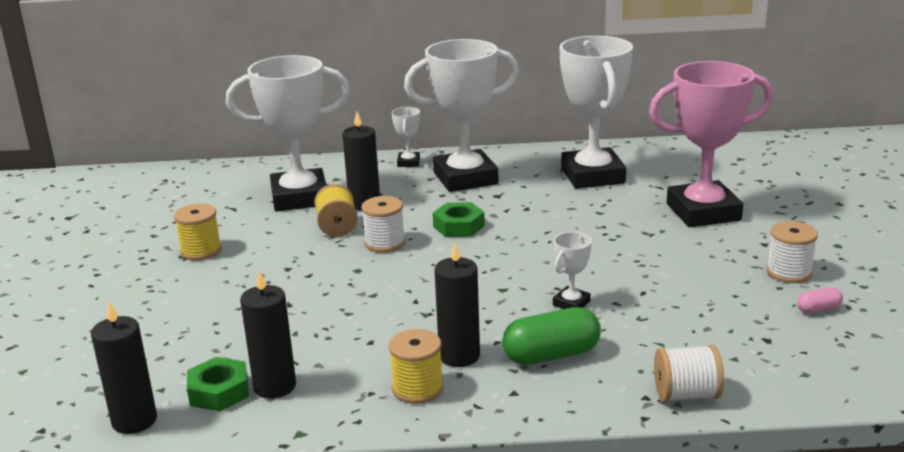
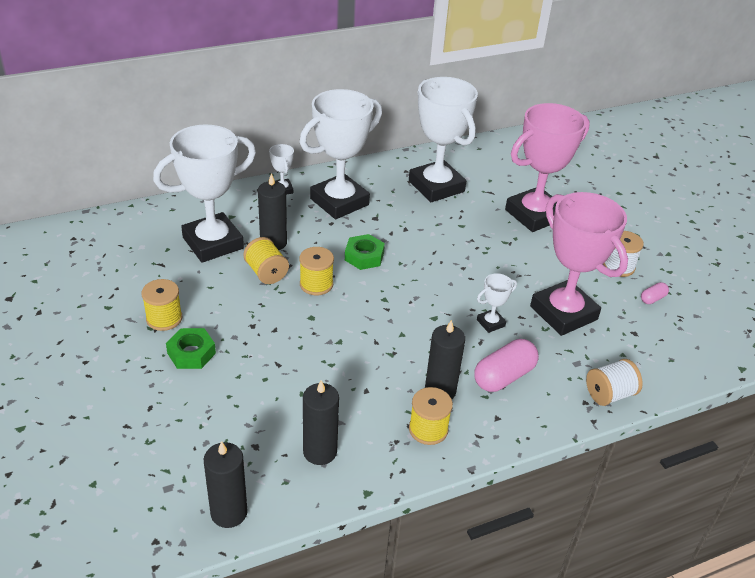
camera: 25 degrees left, 15 degrees up
green nut [187,357,249,411] -> green nut moved to [166,328,216,369]
white spool [361,196,405,253] -> yellow spool [299,247,334,295]
green capsule [502,307,601,365] -> pink capsule [474,339,539,392]
white trophy [553,232,592,309] -> white trophy turned 45 degrees clockwise [477,273,517,333]
none -> pink trophy [530,192,628,336]

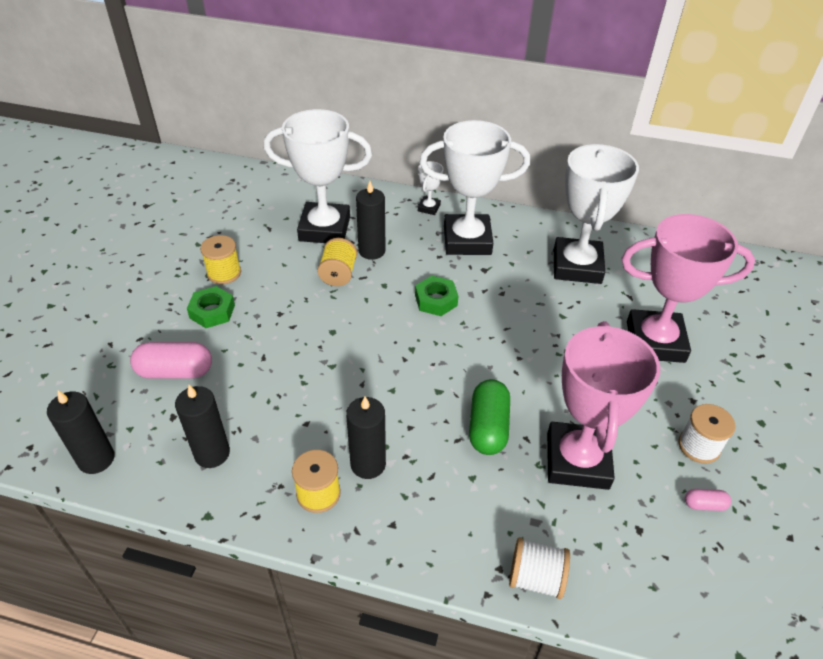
camera: 40 degrees right, 5 degrees up
yellow spool [299,247,334,295] -> none
pink capsule [474,339,539,392] -> pink capsule moved to [130,342,212,379]
white trophy [477,273,517,333] -> green capsule [469,379,510,455]

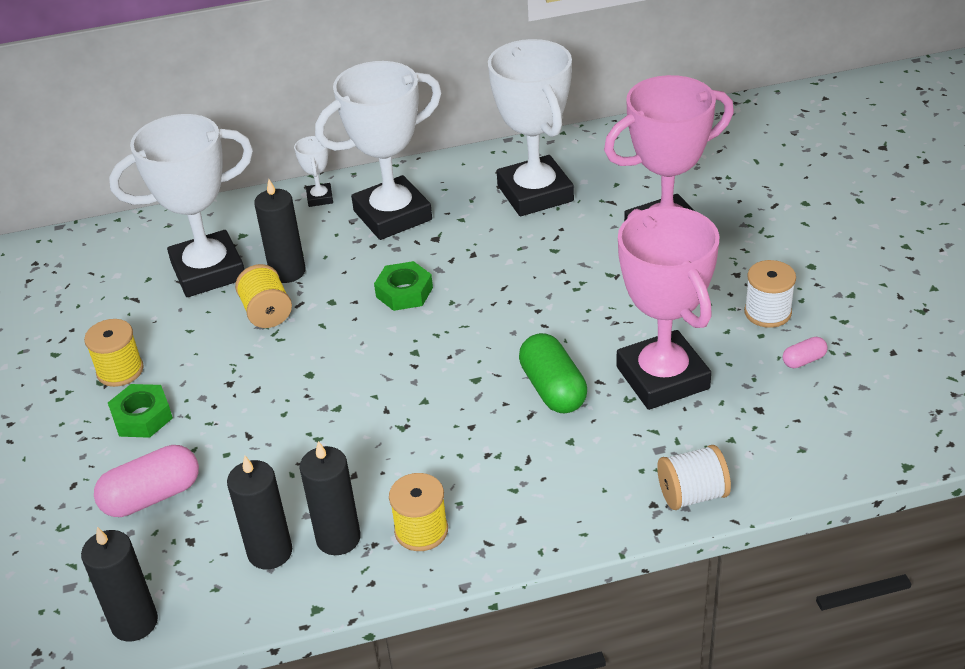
camera: 25 degrees left, 5 degrees down
black candle [346,396,386,479] -> black candle moved to [300,441,361,555]

